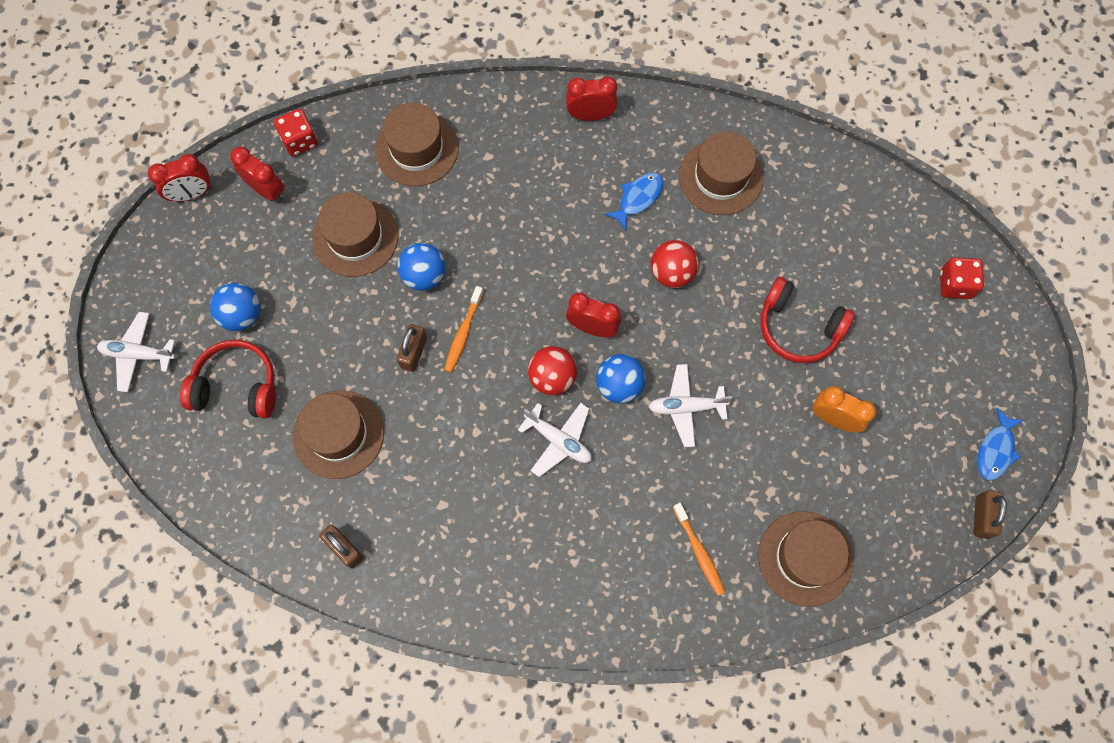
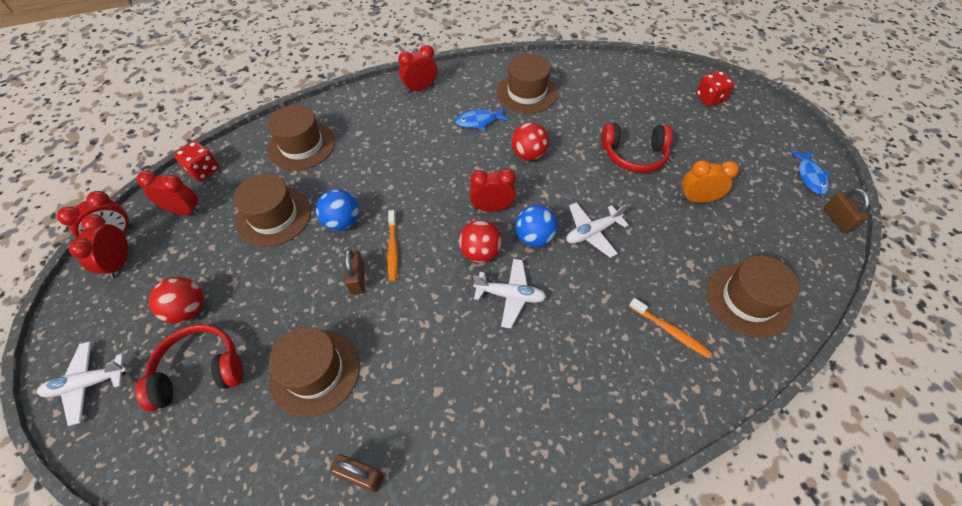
camera: 25 degrees left, 15 degrees down
blue ball [210,283,260,331] -> red ball [149,277,204,323]
blue fish [605,173,663,230] -> blue fish turned 120 degrees counterclockwise [455,107,509,130]
none -> red clock [68,214,128,279]

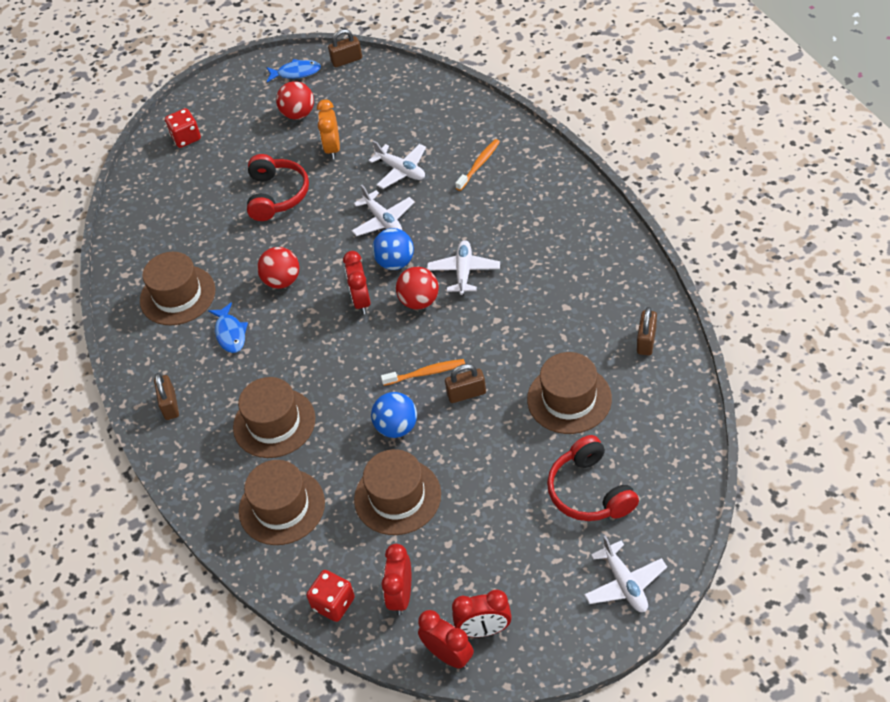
camera: 90 degrees left, 5 degrees down
red ball [149,277,204,323] -> red ball moved to [276,81,314,120]
red clock [398,45,437,93] -> brown padlock [154,373,179,420]
brown hat [707,256,799,338] -> brown hat moved to [233,377,315,458]
none -> white plane [368,141,426,189]

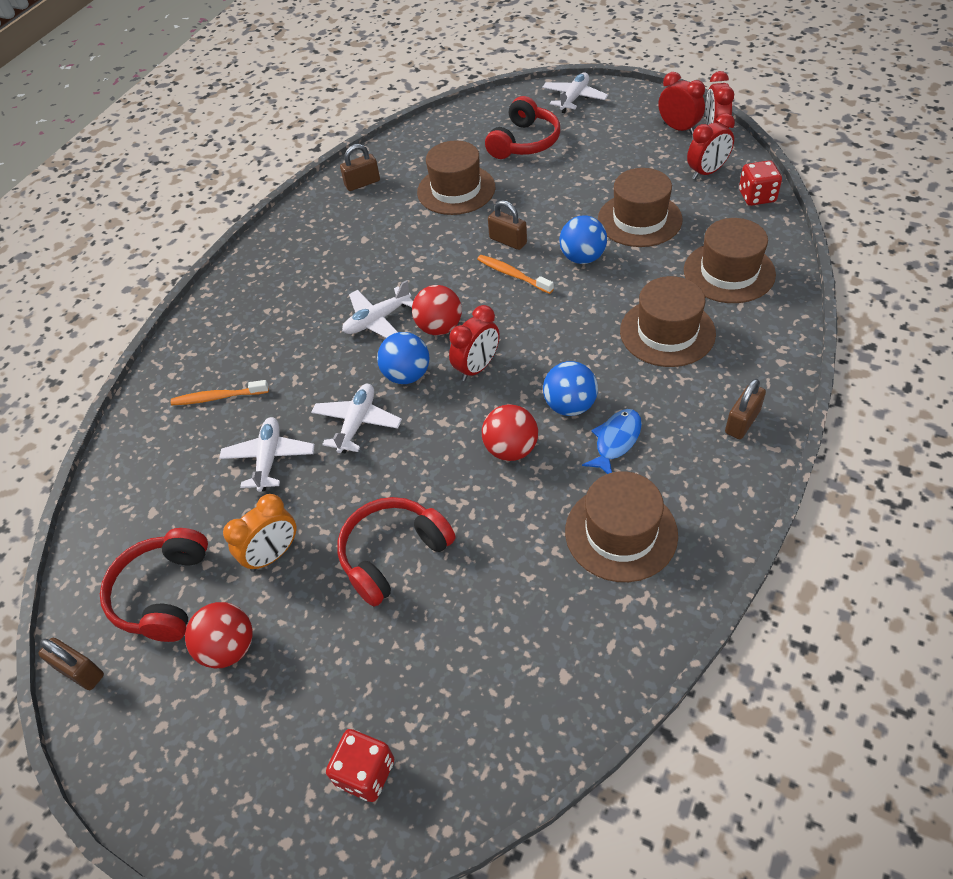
camera: 130 degrees left, 0 degrees up
blue fish [266,59,321,82] -> none
none -> red headphones [100,528,208,642]
none -> blue ball [543,361,598,416]

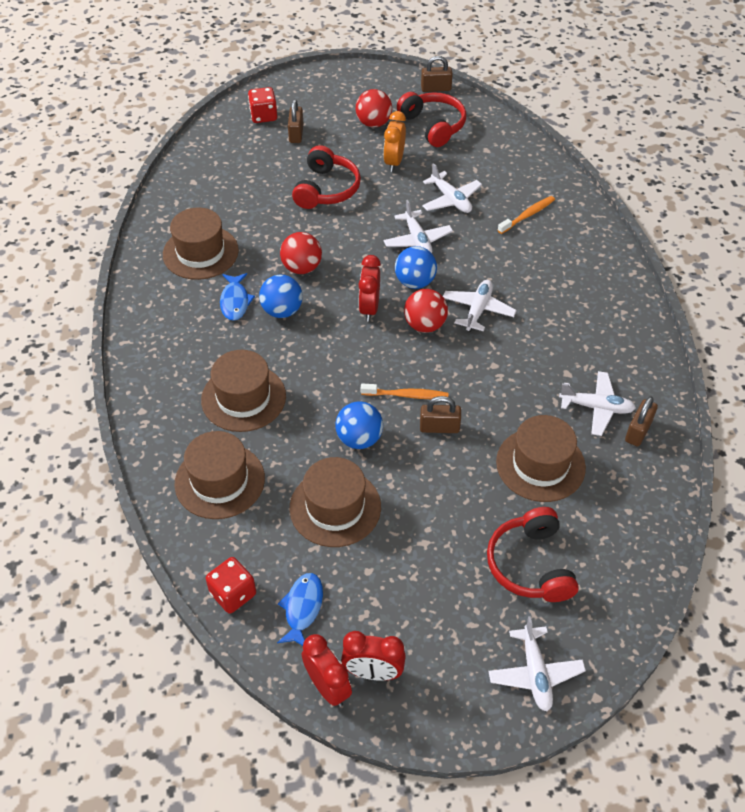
camera: 140 degrees right, 0 degrees up
red clock [687,113,735,179] -> blue fish [277,573,323,646]
brown padlock [725,379,766,439] -> brown padlock moved to [288,99,303,143]
none -> white plane [559,371,636,436]

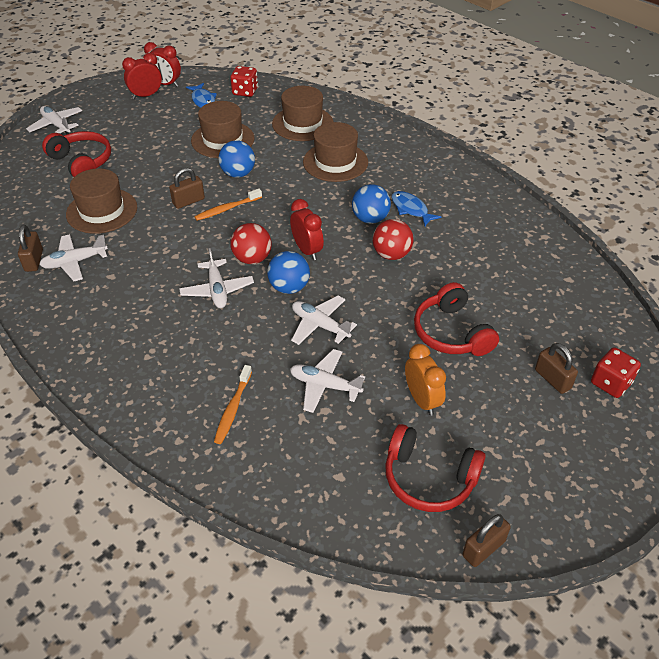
camera: 145 degrees right, 5 degrees down
brown hat [163,207,239,280] -> none
red ball [356,89,392,127] -> none

